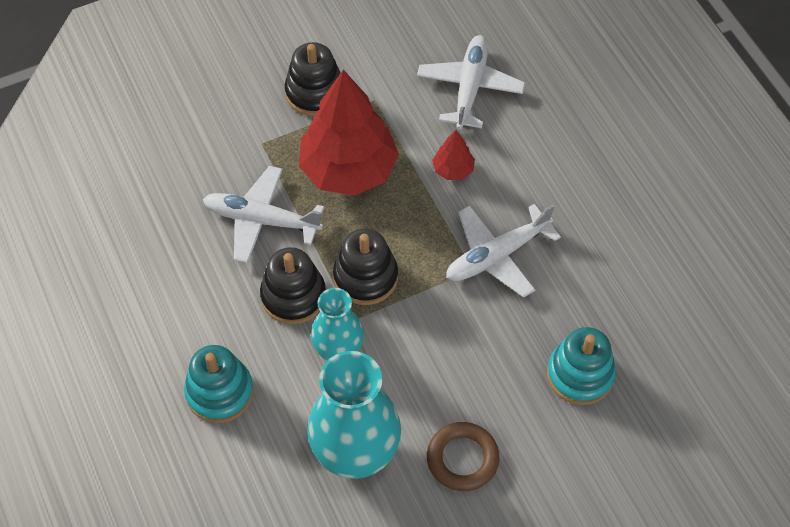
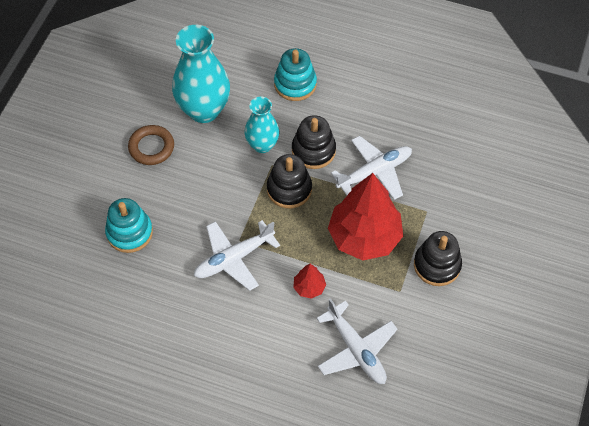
camera: 135 degrees right, 0 degrees up
white plane [446,204,561,298] -> white plane turned 135 degrees counterclockwise [194,220,280,291]

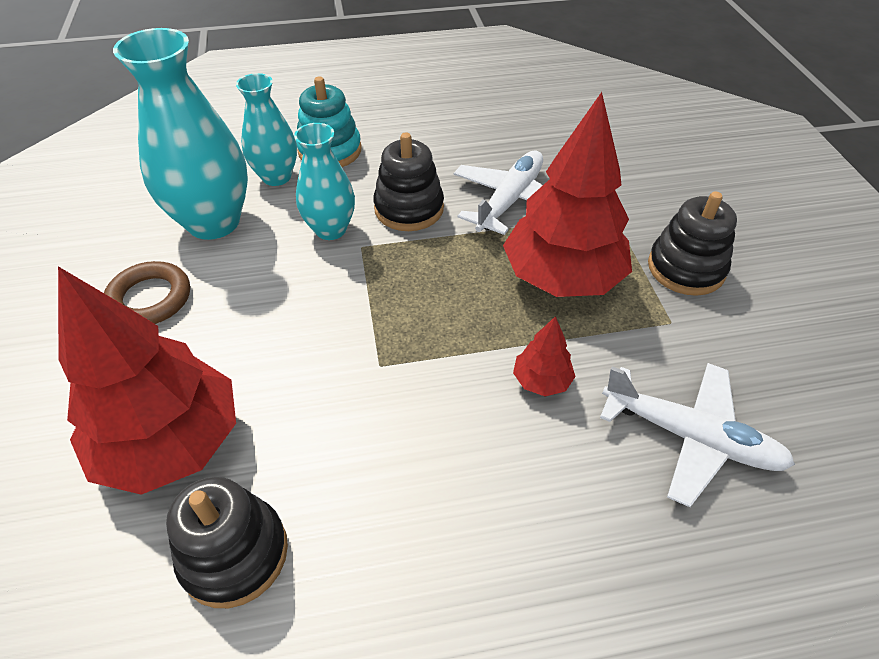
camera: 30 degrees left, 10 degrees down
turquoise stacking toy [105,198,153,253] -> red tree [58,266,236,495]
white plane [194,220,280,291] -> none
black stacking toy [267,154,312,208] -> black stacking toy moved to [166,477,288,608]
none -> turquoise vase [236,73,297,186]

